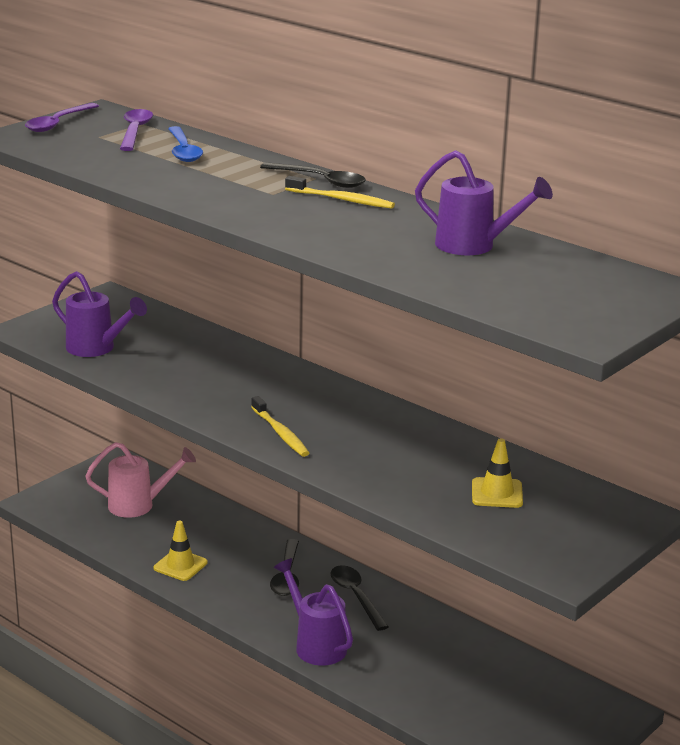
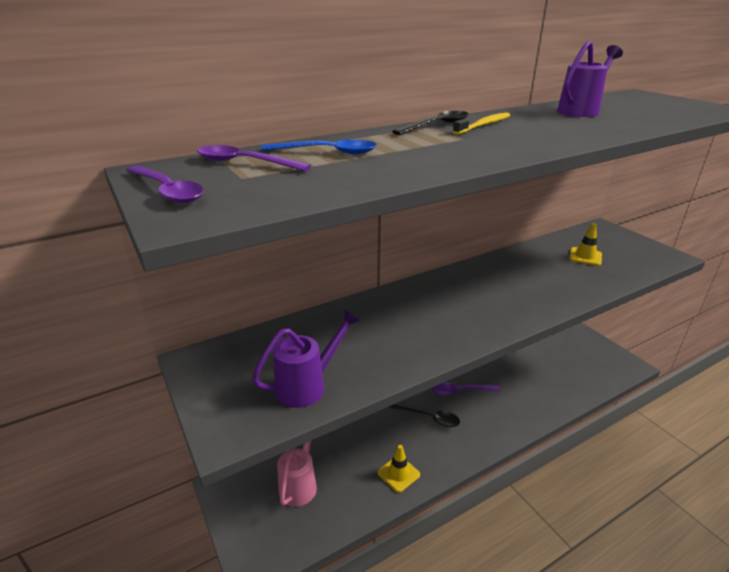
camera: 70 degrees left, 5 degrees up
yellow toothbrush [251,396,309,457] -> none
purple watering can [274,558,353,666] -> none
black spoon [331,565,389,631] -> purple spoon [432,382,500,396]

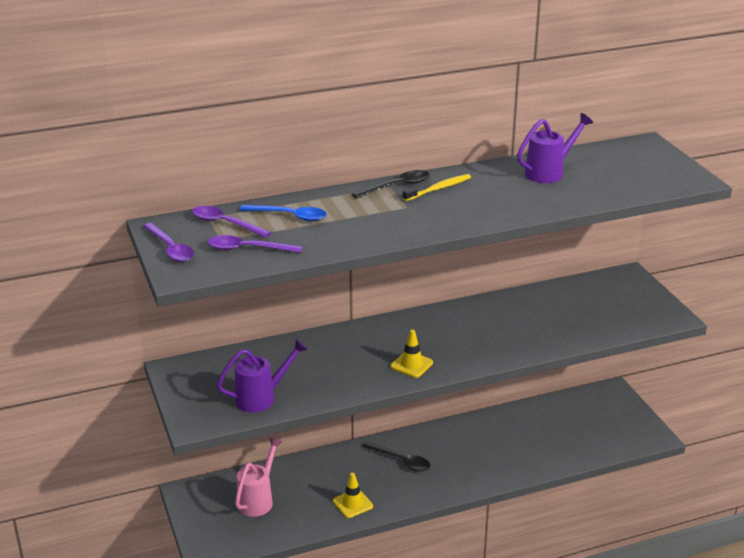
camera: 10 degrees right, 0 degrees up
purple spoon [432,382,500,396] -> purple spoon moved to [208,235,302,253]
yellow traffic cone [569,223,602,266] -> yellow traffic cone moved to [390,329,433,378]

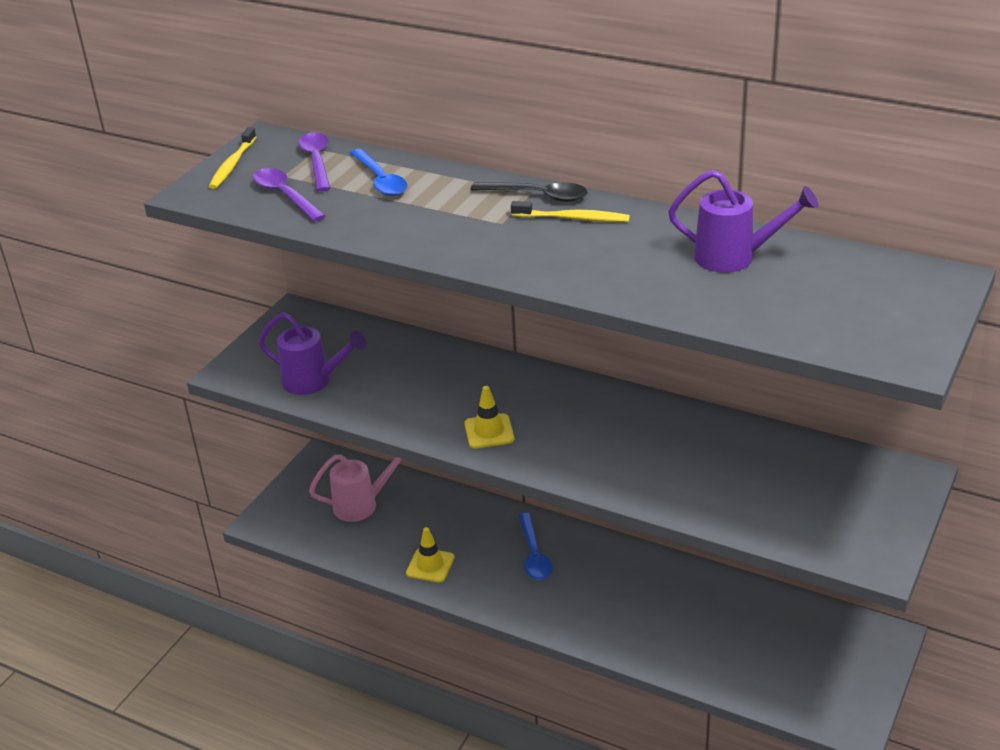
camera: 50 degrees right, 5 degrees up
purple spoon [143,223,194,262] -> yellow toothbrush [209,127,256,189]
black spoon [362,441,430,471] -> blue spoon [518,513,552,580]

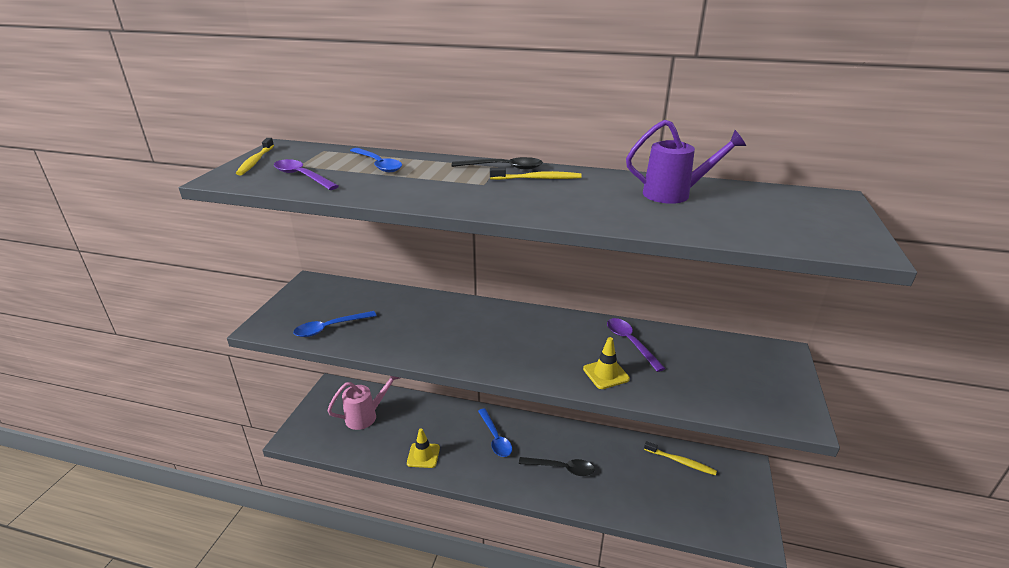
camera: 15 degrees left, 5 degrees down
purple watering can [259,313,366,395] -> blue spoon [293,311,376,337]
purple spoon [298,132,330,192] -> purple spoon moved to [607,318,666,372]
yellow traffic cone [464,386,514,448] -> yellow traffic cone moved to [583,337,630,389]
none -> black spoon [519,457,594,476]
none -> yellow toothbrush [644,441,717,476]

